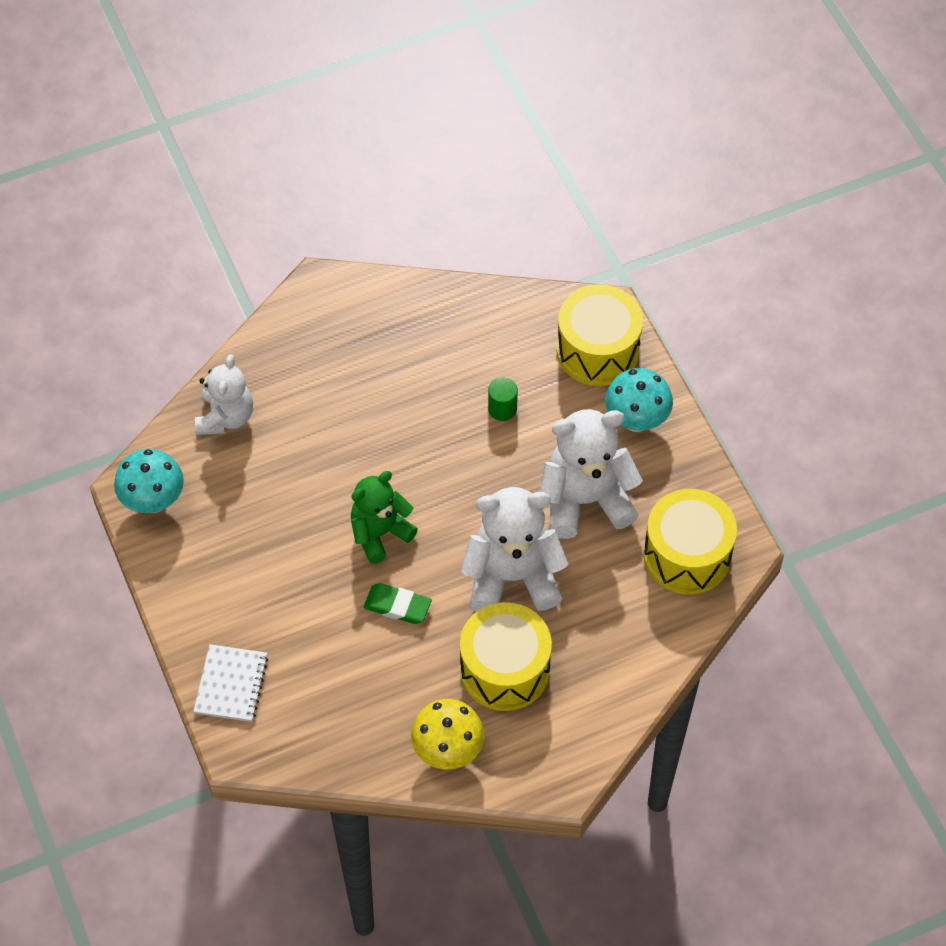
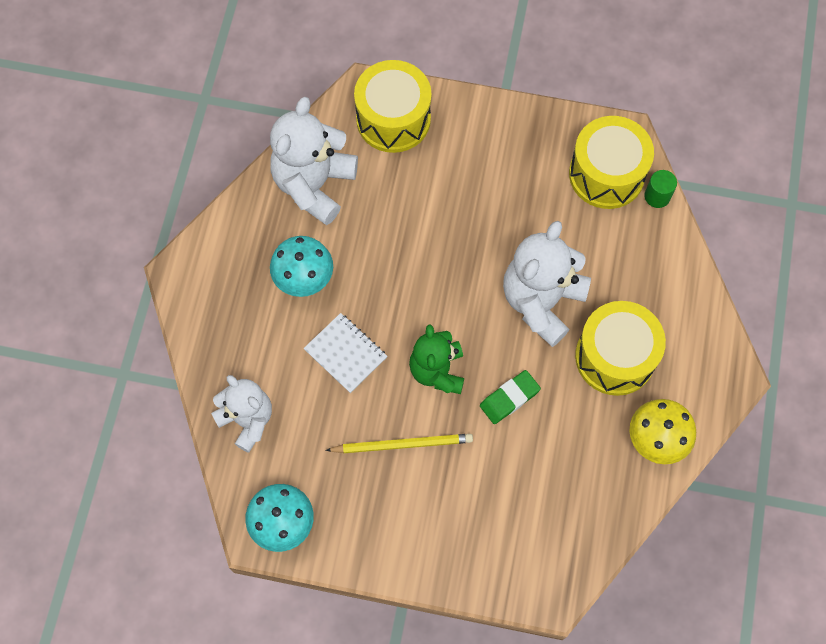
camera: 55 degrees left, 10 degrees up
white notebook [193,644,268,722] -> white notebook moved to [304,313,387,393]
green cylinder [488,378,518,421] -> green cylinder moved to [644,170,677,208]
white teddy bear [540,409,643,539] -> white teddy bear moved to [270,97,358,225]
turquoise mushroom [605,368,673,432] -> turquoise mushroom moved to [270,236,333,297]
none -> yellow pencil [325,434,473,453]

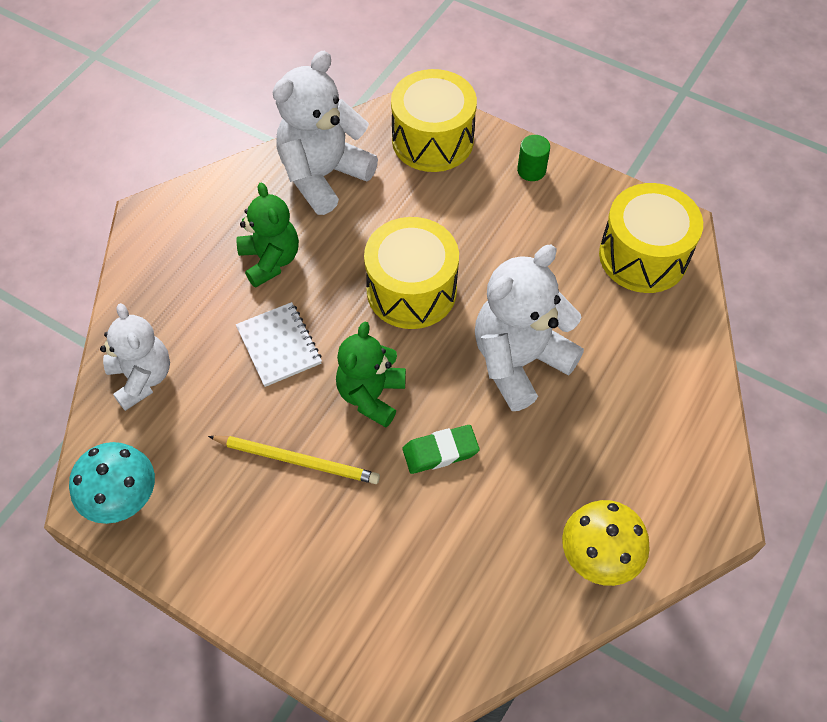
camera: 20 degrees right, 10 degrees down
turquoise mushroom [270,236,333,297] -> green teddy bear [237,182,299,288]
yellow drum [575,301,666,396] -> yellow drum moved to [364,217,459,329]
green cylinder [644,170,677,208] -> green cylinder moved to [517,135,550,181]

